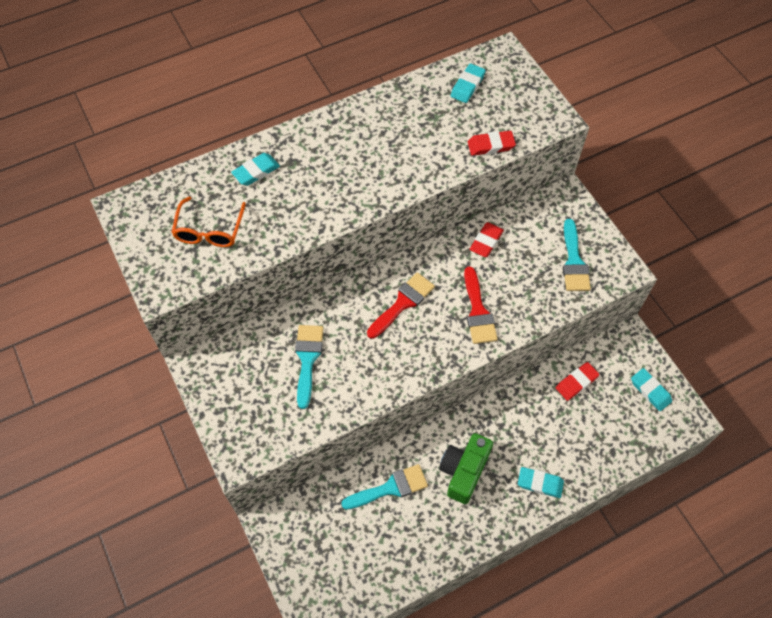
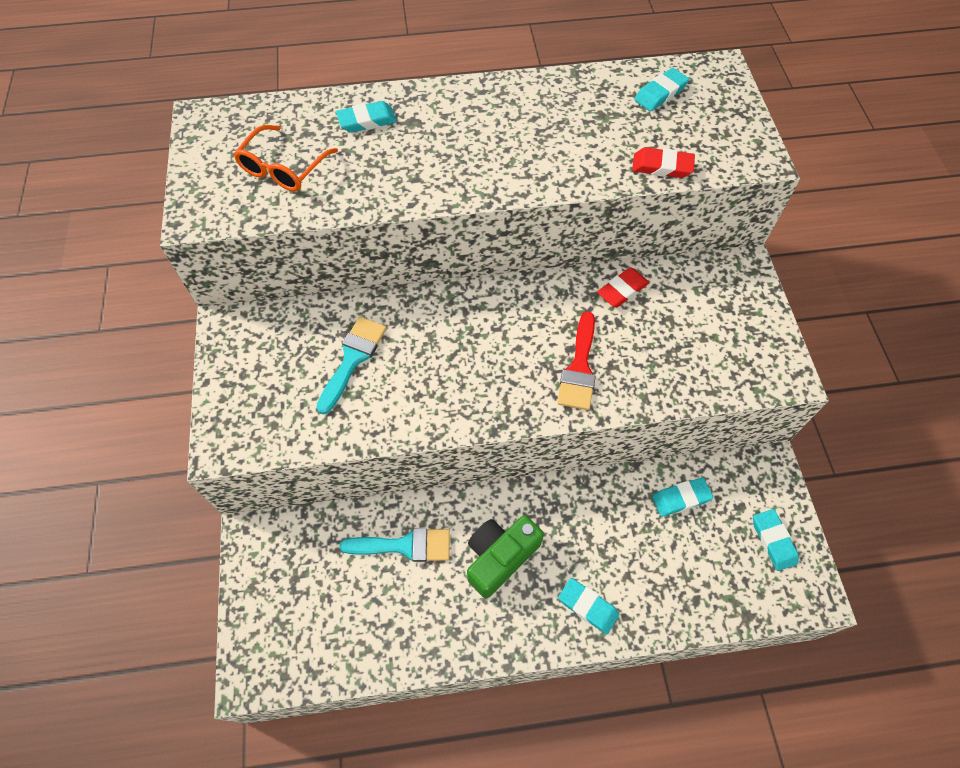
camera: 20 degrees right, 0 degrees up
red brush [367,272,435,339] -> none
red eraser [556,362,599,401] -> turquoise eraser [652,477,713,517]
turquoise brush [563,219,591,291] -> none

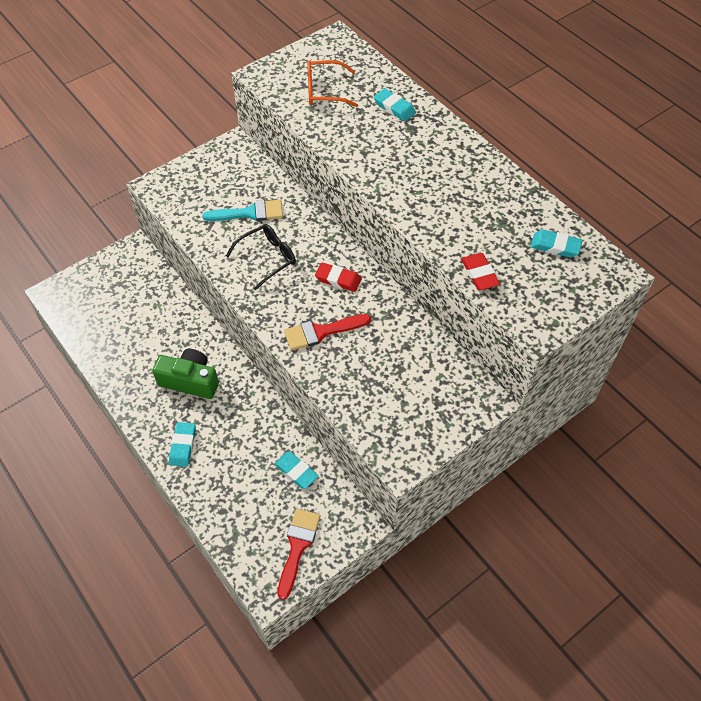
camera: 60 degrees right, 5 degrees down
turquoise brush [340,528,450,562] -> none
red eraser [597,267,649,308] -> red eraser moved to [315,263,361,292]
turquoise eraser [753,509,799,571] -> red brush [277,509,320,600]
none -> black glasses [226,224,296,291]

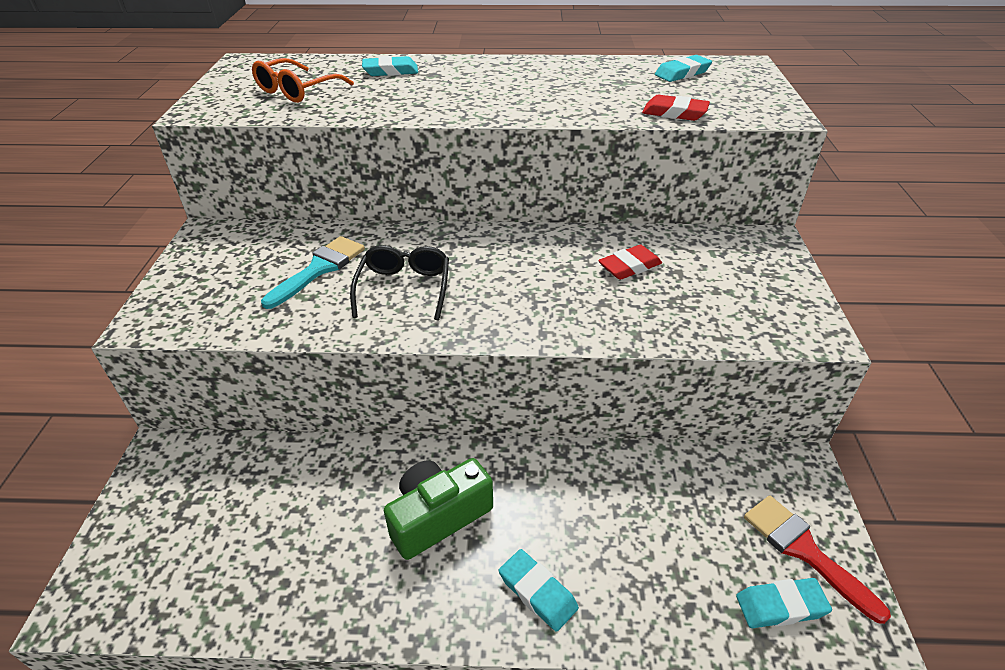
camera: 50 degrees left, 15 degrees down
turquoise eraser [274,452,318,489] -> turquoise eraser moved to [736,578,832,628]
red brush [284,314,371,350] -> none
red eraser [315,263,361,292] -> red eraser moved to [598,245,662,280]

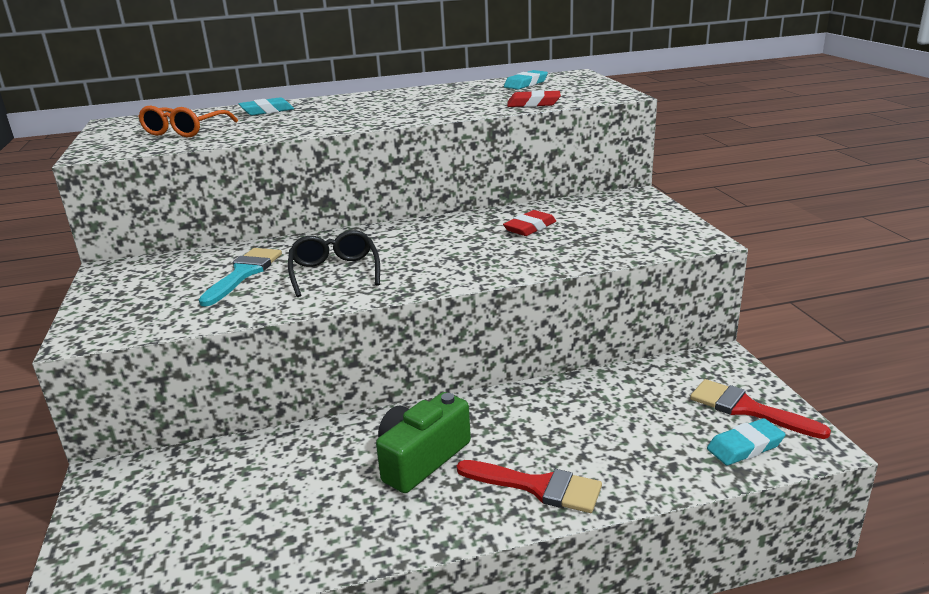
camera: 15 degrees left, 15 degrees down
turquoise eraser [499,549,579,632] -> red brush [457,460,602,513]

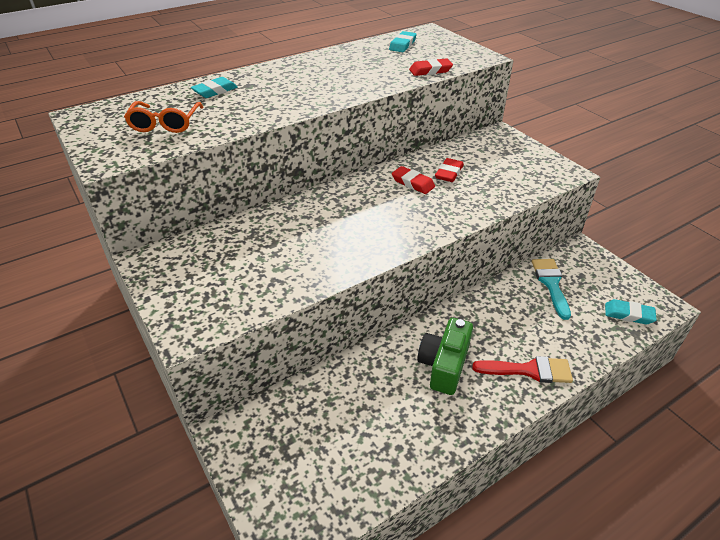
camera: 20 degrees left, 15 degrees up
turquoise brush [199,248,282,306] -> turquoise brush moved to [532,259,571,320]
black glasses [288,230,380,297] -> none
red brush [690,379,831,439] -> none
turquoise eraser [707,418,785,465] -> turquoise eraser turned 60 degrees clockwise [605,299,657,324]
none -> red eraser [392,166,435,194]

